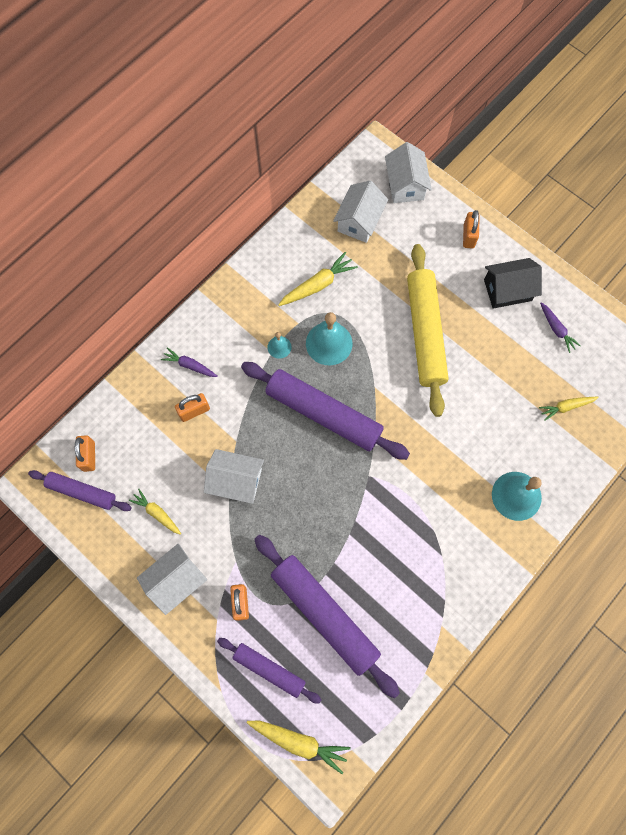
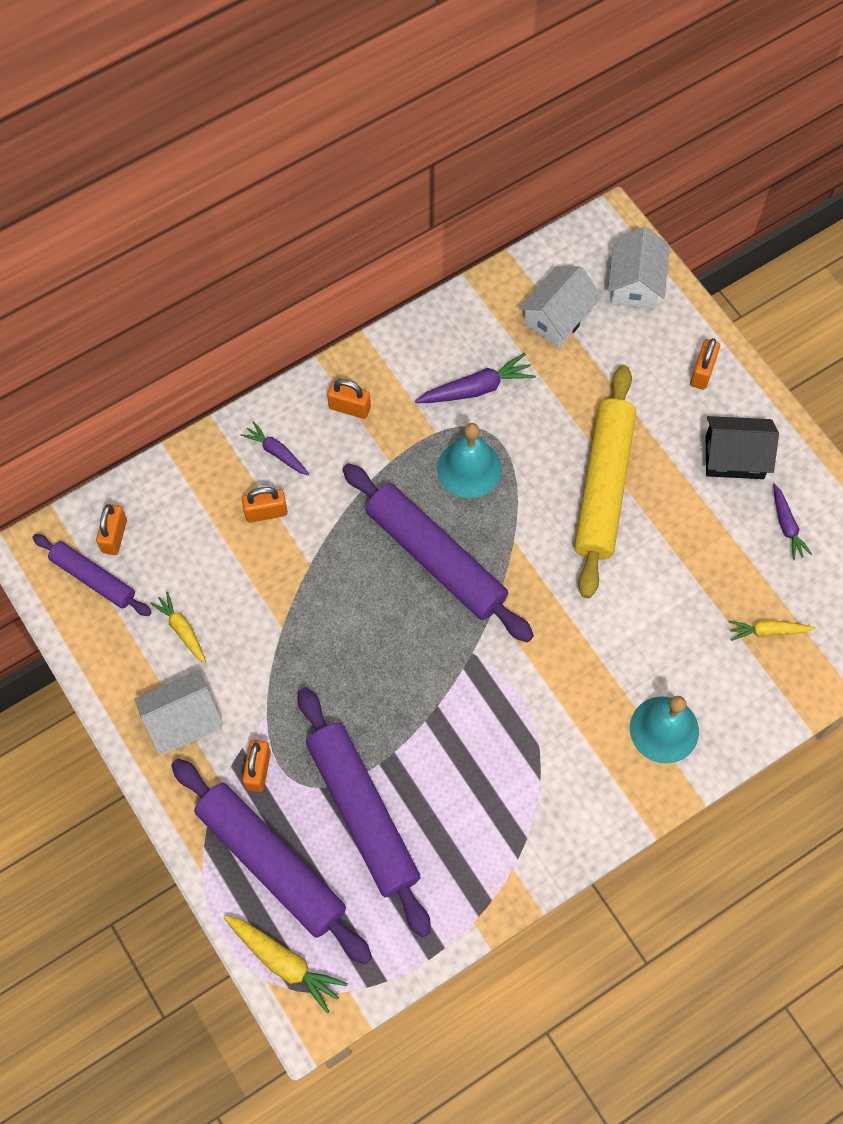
camera: 15 degrees right, 5 degrees down
white house [204,449,264,504] -> none
purple rolling pin [217,638,322,704] -> purple rolling pin [171,759,372,964], size x1.77
turquoise bell [267,332,292,359] -> none
yellow carrot [278,252,358,306] -> purple carrot [415,353,536,403]
none -> orange padlock [327,379,371,419]

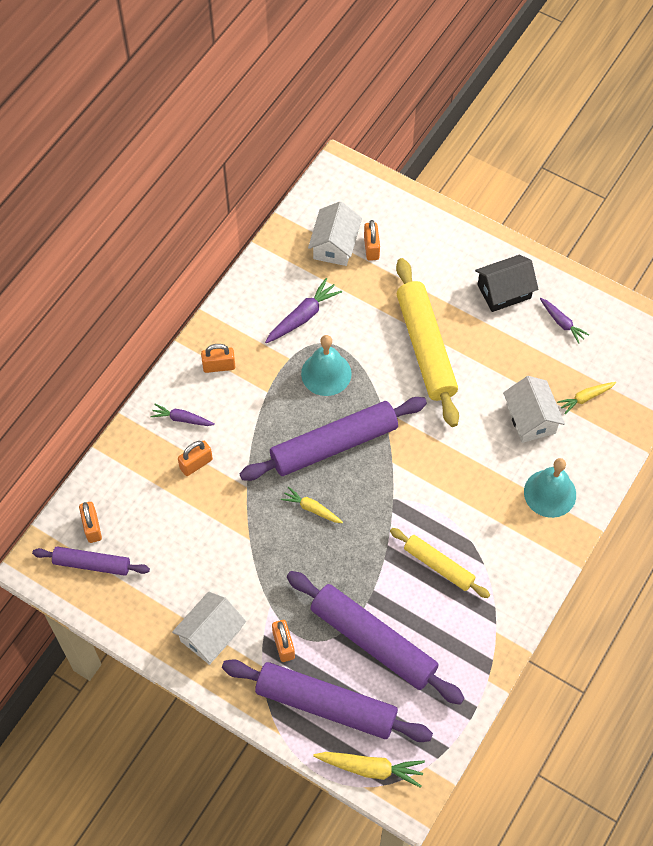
camera: 25 degrees left, 5 degrees down
yellow carrot [150,592,206,663] -> yellow carrot moved to [281,487,343,523]
purple rolling pin [342,463,534,642] -> purple rolling pin turned 45 degrees counterclockwise [239,397,427,481]
white house [608,227,670,309] -> white house moved to [503,376,565,443]
orange padlock [690,338,720,390] -> orange padlock moved to [364,220,380,261]
none -> yellow rolling pin [390,528,490,598]

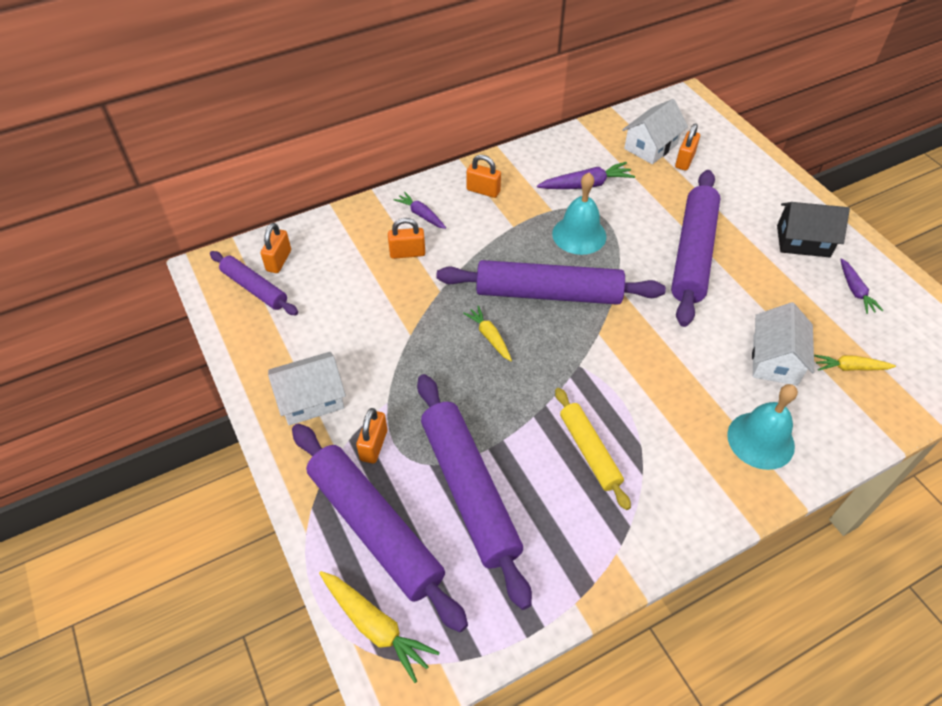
camera: 30 degrees right, 10 degrees down
yellow rolling pin [396,258,459,427] -> purple rolling pin [671,170,720,327]

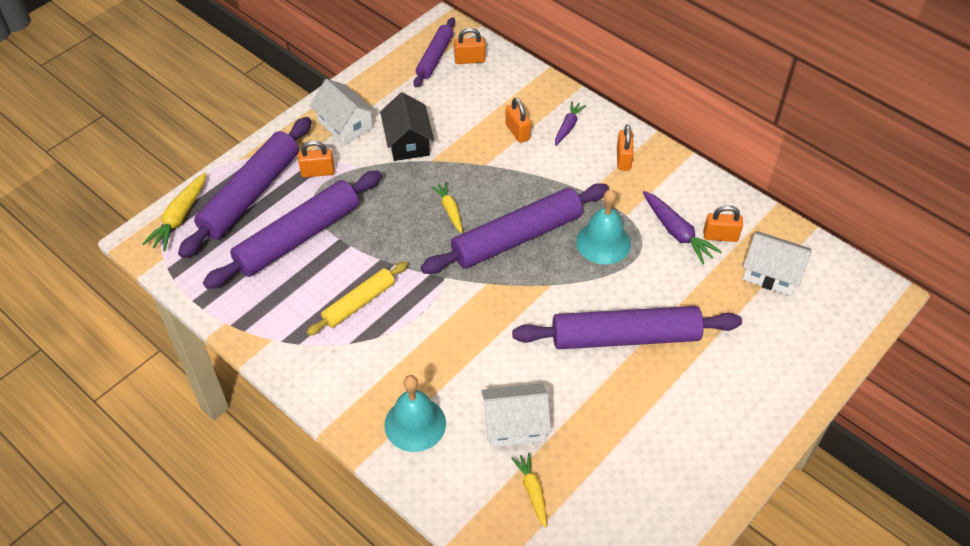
camera: 70 degrees right, 0 degrees up
purple rolling pin [436,260,666,305] -> purple rolling pin turned 75 degrees clockwise [421,183,609,274]
yellow carrot [463,306,512,361] -> yellow carrot turned 60 degrees counterclockwise [431,182,462,233]
orange padlock [675,123,700,171] -> orange padlock moved to [703,205,743,242]
black house [777,202,850,257] -> black house moved to [380,92,434,161]
purple carrot [840,258,884,314] -> none

